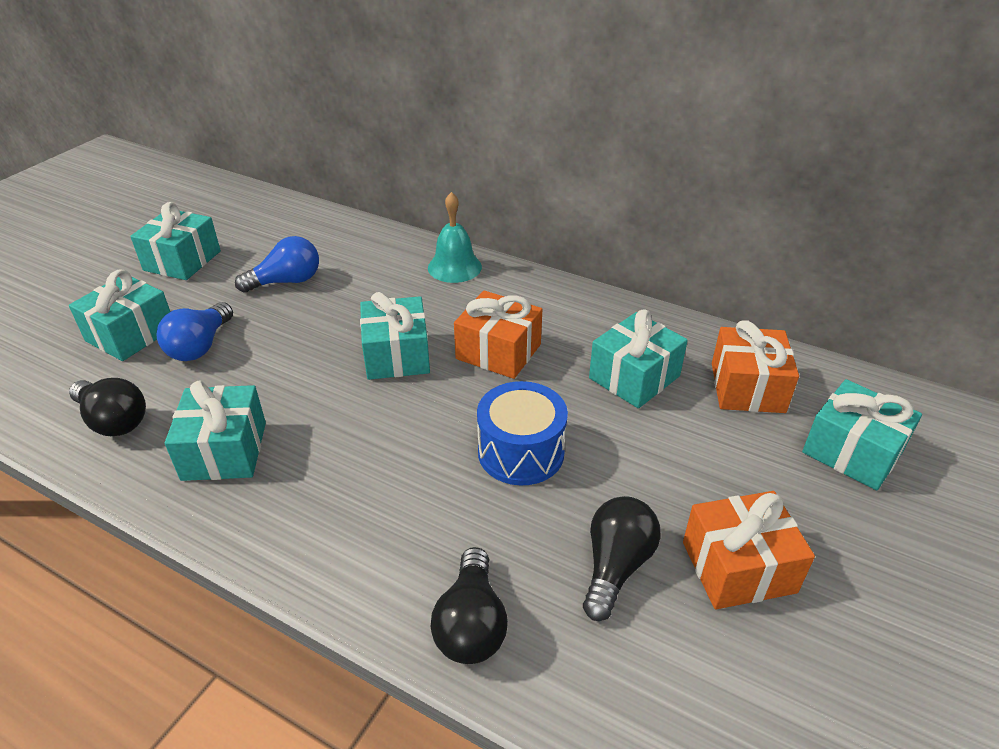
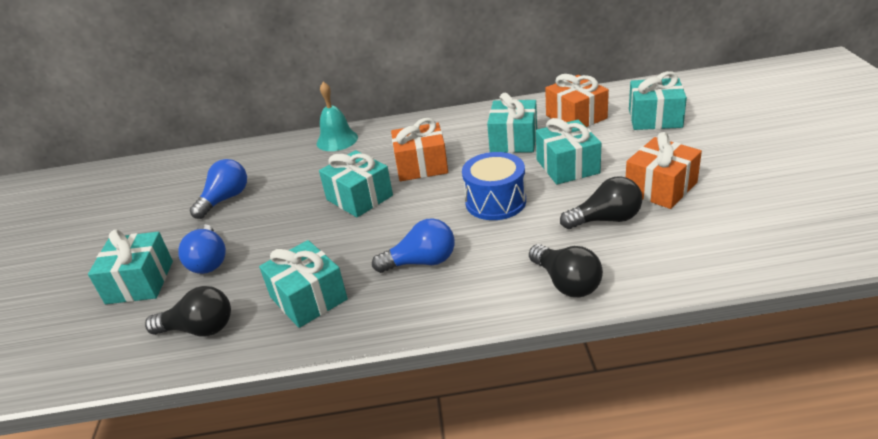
camera: 30 degrees left, 5 degrees down
turquoise gift [130,202,221,280] -> turquoise gift moved to [536,118,601,185]
black light bulb [583,496,661,621] -> black light bulb turned 90 degrees clockwise [560,176,642,229]
none -> blue light bulb [372,218,454,273]

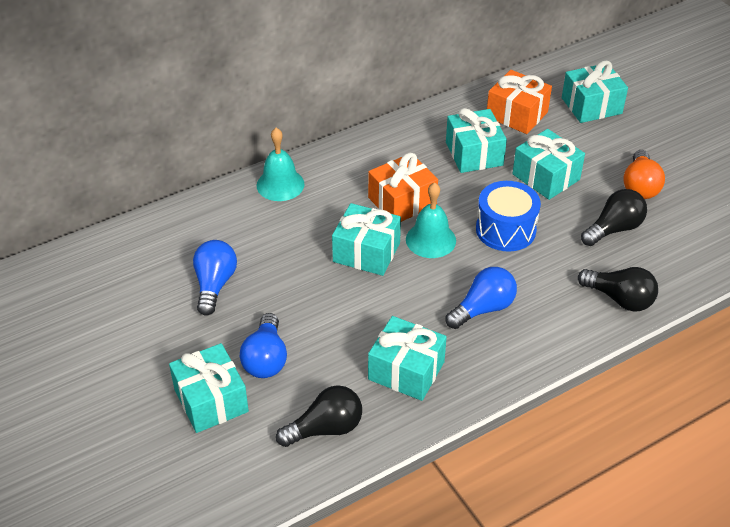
camera: 30 degrees left, 10 degrees up
blue light bulb [178,224,226,274] -> blue light bulb turned 45 degrees clockwise [240,313,287,378]
orange gift [626,132,702,209] -> orange light bulb [623,150,665,199]
none -> turquoise bell [406,182,456,258]

